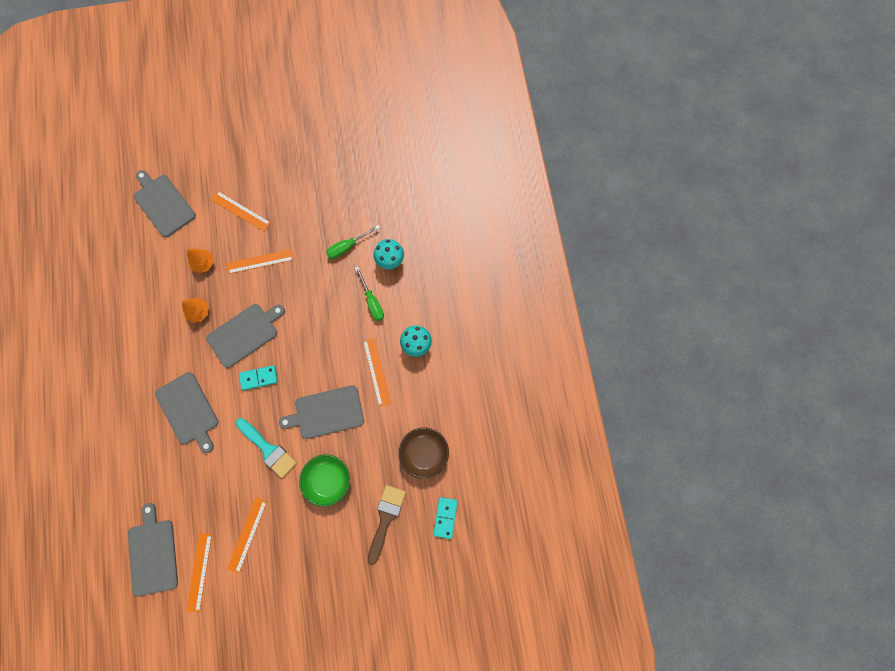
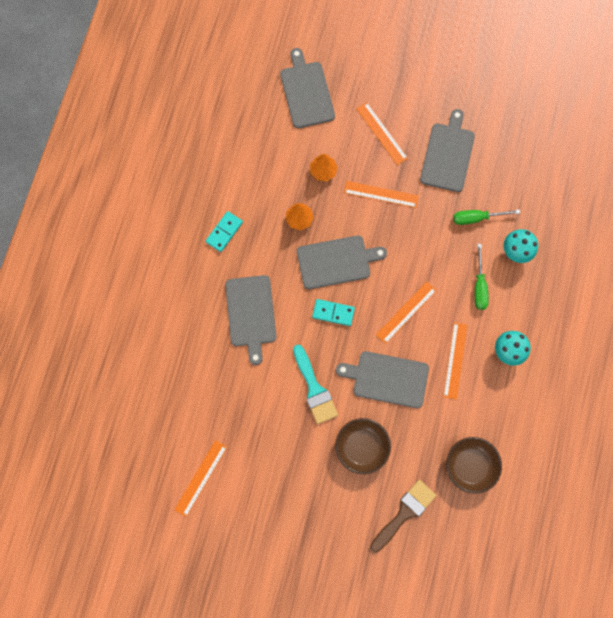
camera: 25 degrees right, 0 degrees up
grey cutting board [128,503,178,596] -> grey cutting board moved to [420,109,475,192]
orange ruler [227,497,267,574] -> orange ruler moved to [376,282,437,344]
green bowl [299,454,350,507] -> brown bowl [335,418,391,474]
turquoise domino [433,497,458,539] -> turquoise domino moved to [206,211,243,252]

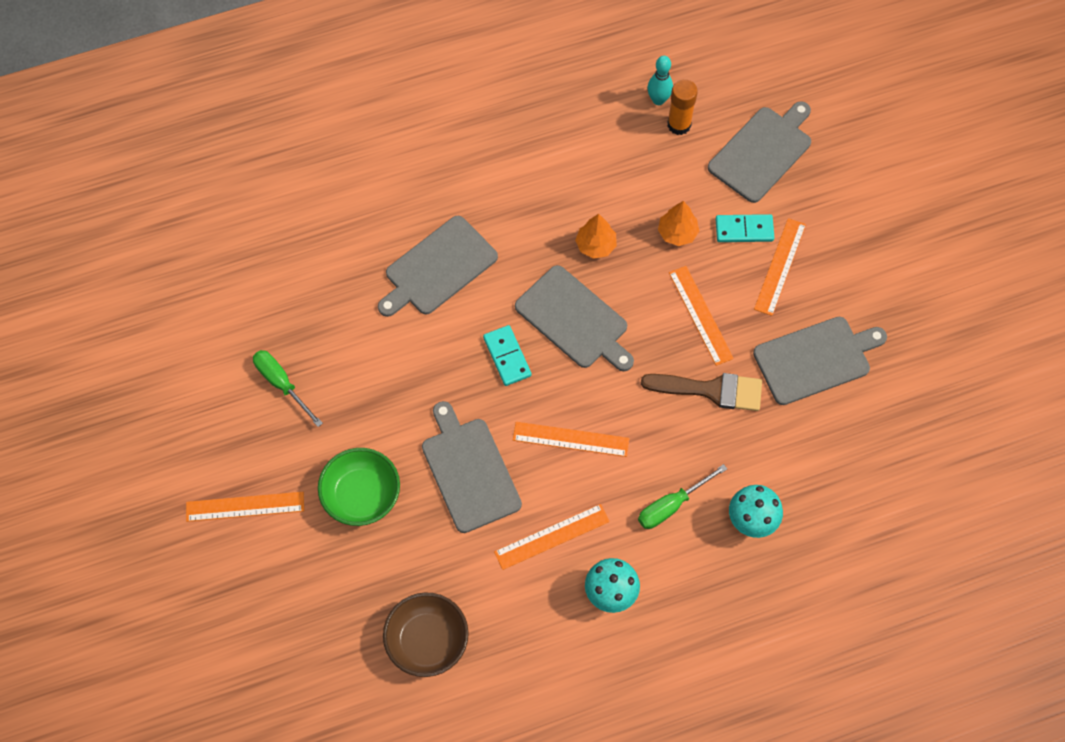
camera: 55 degrees right, 10 degrees down
orange ruler [174,440,227,517] -> orange ruler moved to [186,492,304,522]
turquoise domino [206,211,243,252] -> turquoise domino moved to [716,214,774,242]
turquoise brush [293,345,338,424] -> none
brown bowl [335,418,391,474] -> green bowl [318,448,400,526]
brown brush [370,480,436,553] -> brown brush moved to [641,373,762,411]
green screwdriver [453,209,520,225] -> green screwdriver moved to [253,350,323,427]
none -> turquoise bowling pin [647,56,673,105]
none -> orange glue stick [667,79,698,135]

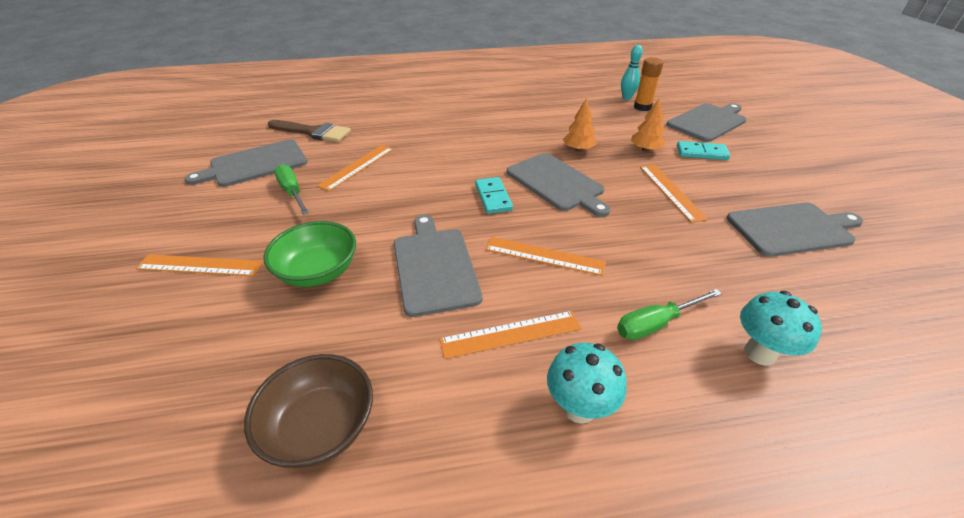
camera: 10 degrees right, 25 degrees down
grey cutting board [378,216,498,317] -> grey cutting board moved to [184,139,307,187]
brown brush [641,373,762,411] -> brown brush moved to [268,120,351,142]
orange ruler [754,218,806,316] -> orange ruler moved to [317,145,394,191]

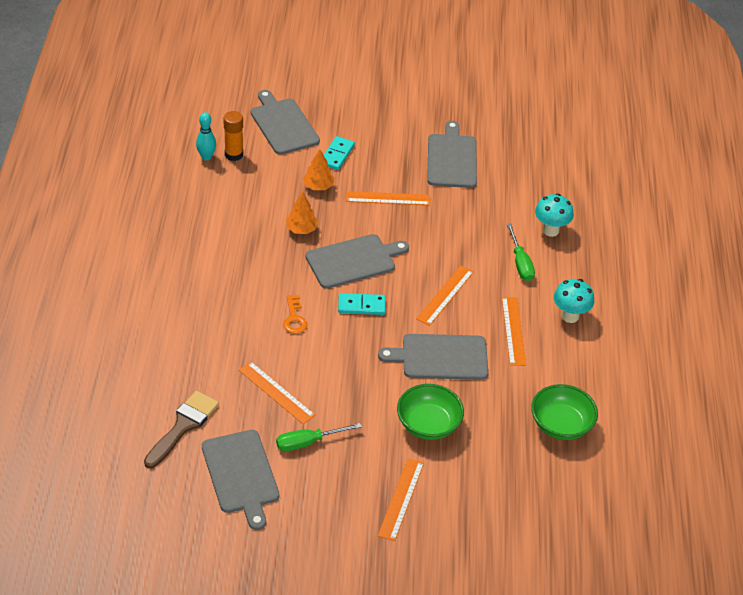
camera: 80 degrees left, 5 degrees up
brown bowl [244,354,373,468] -> green bowl [531,384,598,440]
none -> orange key [283,295,307,334]

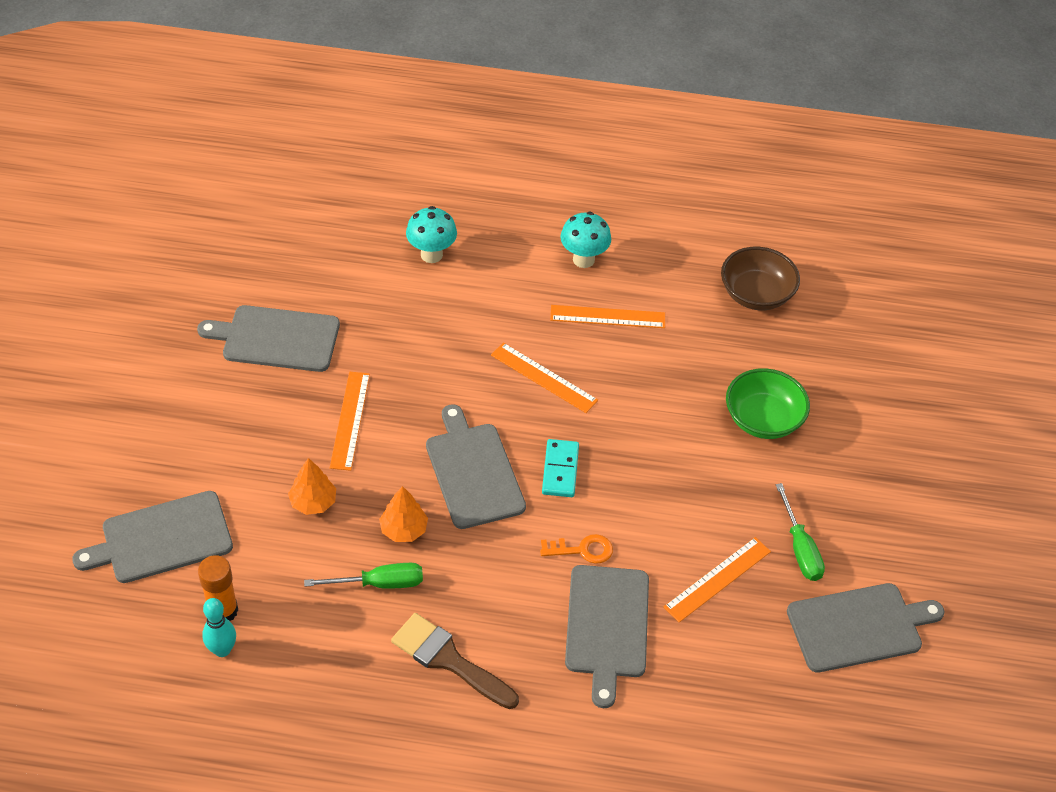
camera: 85 degrees left, 5 degrees up
brown brush [144,391,219,469] -> brown brush moved to [391,613,519,709]
turquoise domino [324,136,355,170] -> none
grey cutting board [378,334,488,380] -> grey cutting board moved to [565,565,649,708]
orange ruler [378,458,424,541] -> none
green screwdriver [507,223,535,282] -> green screwdriver moved to [304,563,423,589]
green bowl [531,384,598,440] -> brown bowl [721,247,800,310]

